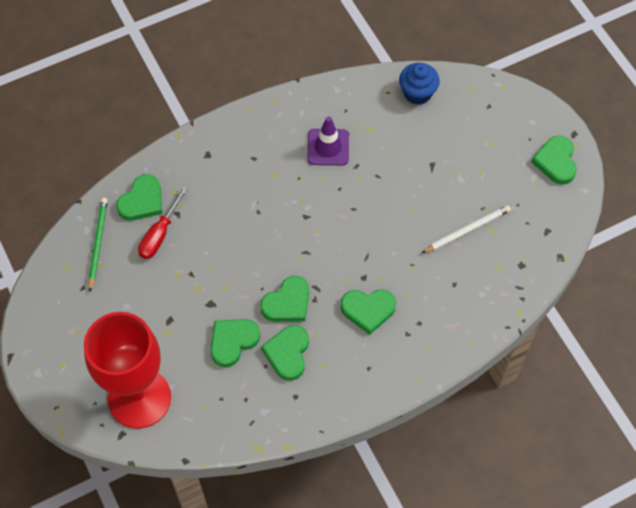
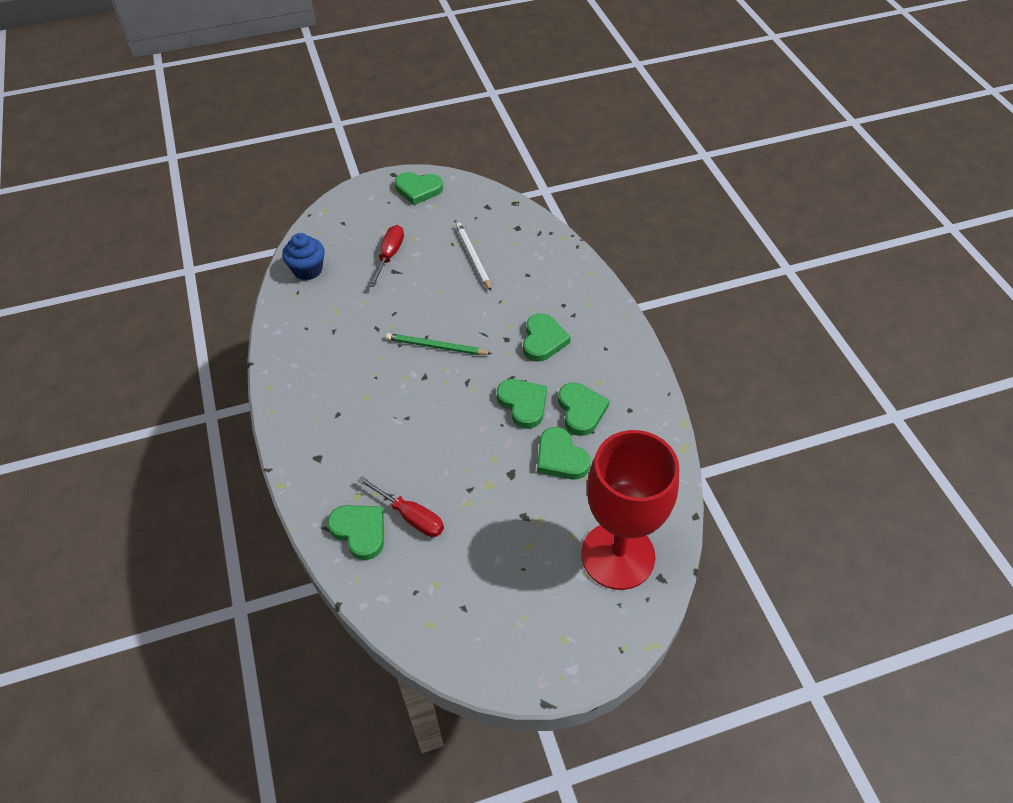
camera: 80 degrees left, 10 degrees down
green pencil [88,198,108,291] -> green pencil moved to [386,333,492,355]
green heart [261,325,309,381] -> green heart turned 120 degrees counterclockwise [558,383,610,436]
purple traffic cone [308,116,349,165] -> none
none -> red screwdriver [369,225,404,287]

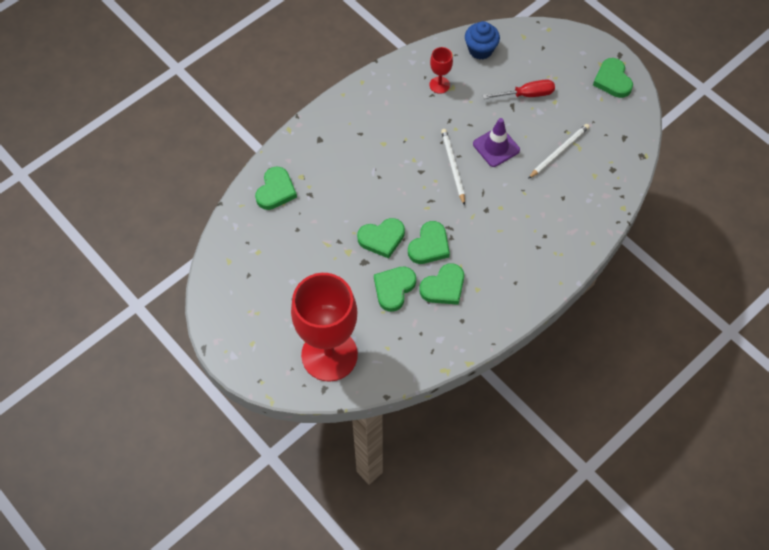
camera: 65 degrees right, 10 degrees up
red screwdriver [358,476,444,537] -> none
green pencil [386,333,492,355] -> white pencil [441,129,465,206]
green heart [523,313,571,362] -> green heart moved to [357,218,405,258]
none -> red goblet [429,47,453,94]
none -> purple traffic cone [473,118,520,167]

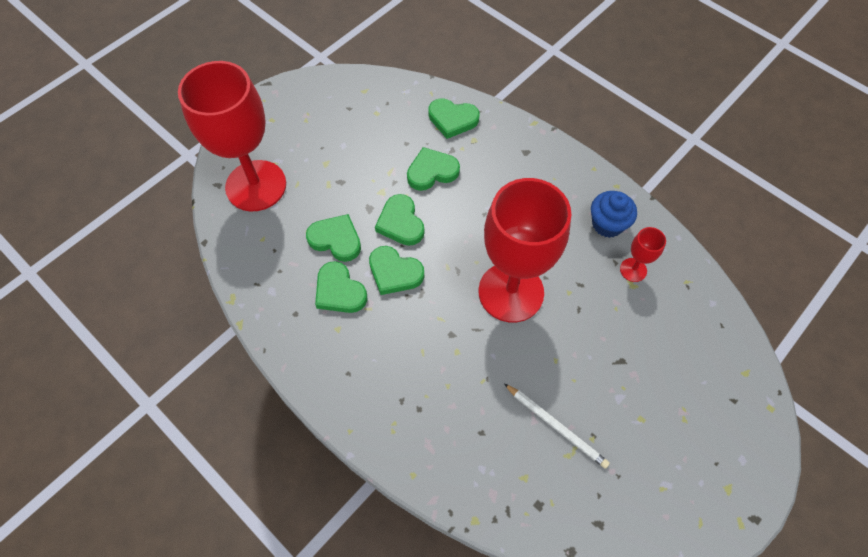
camera: 85 degrees right, 0 degrees up
white pencil [441,129,465,206] -> red goblet [478,178,571,322]
blue cupcake [465,21,500,59] -> blue cupcake moved to [591,191,637,238]
purple traffic cone [473,118,520,167] -> none
red screwdriver [482,79,555,99] -> none
green heart [593,58,633,98] -> green heart moved to [407,147,460,191]

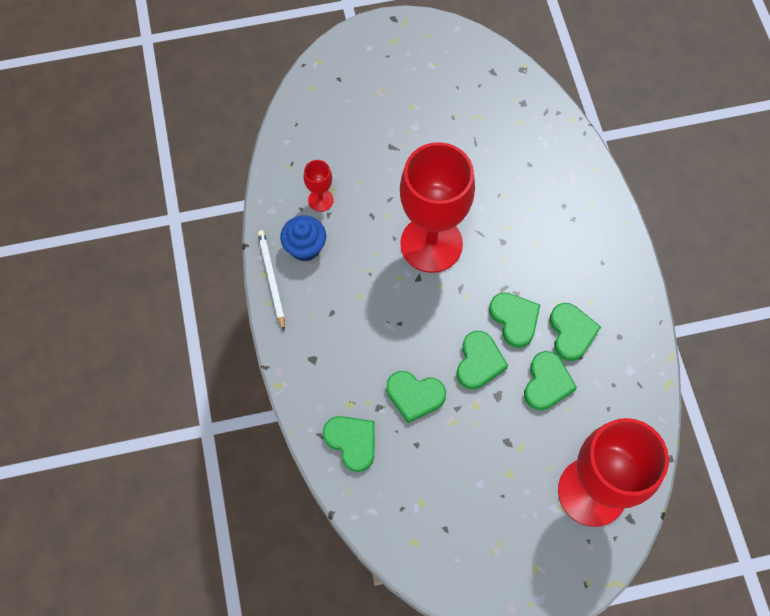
camera: 145 degrees left, 5 degrees up
green heart [306,214,361,262] -> green heart turned 135 degrees counterclockwise [524,351,577,410]
white pencil [504,383,610,469] -> white pencil moved to [258,230,285,331]

